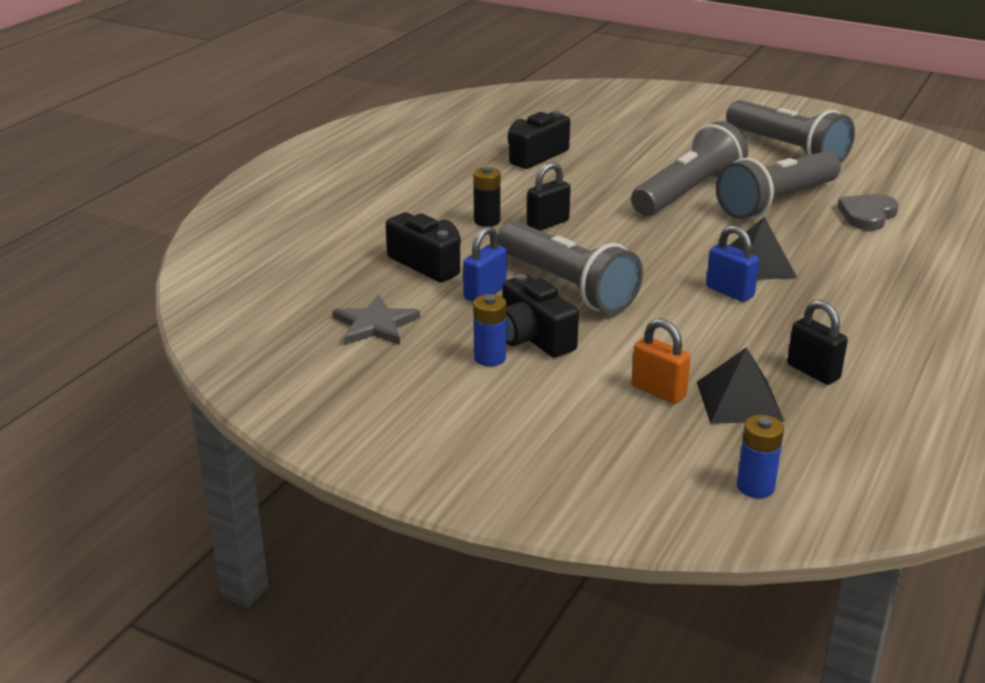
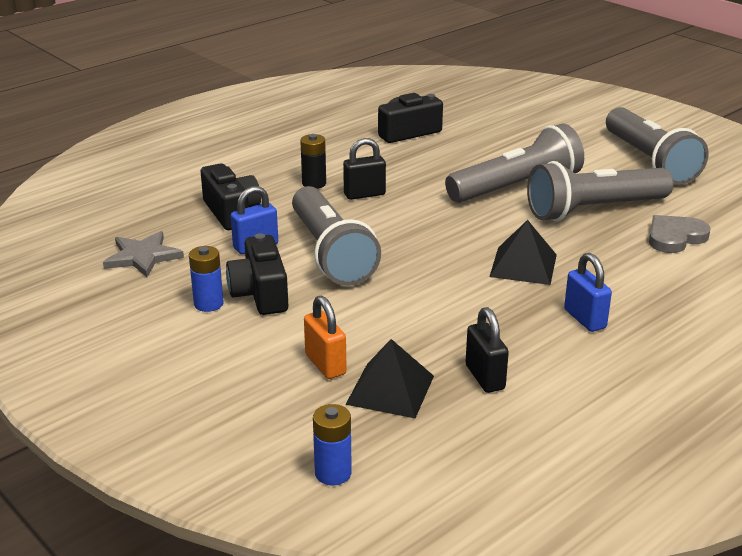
camera: 20 degrees right, 0 degrees up
blue padlock [706,225,759,302] -> blue padlock moved to [564,253,612,332]

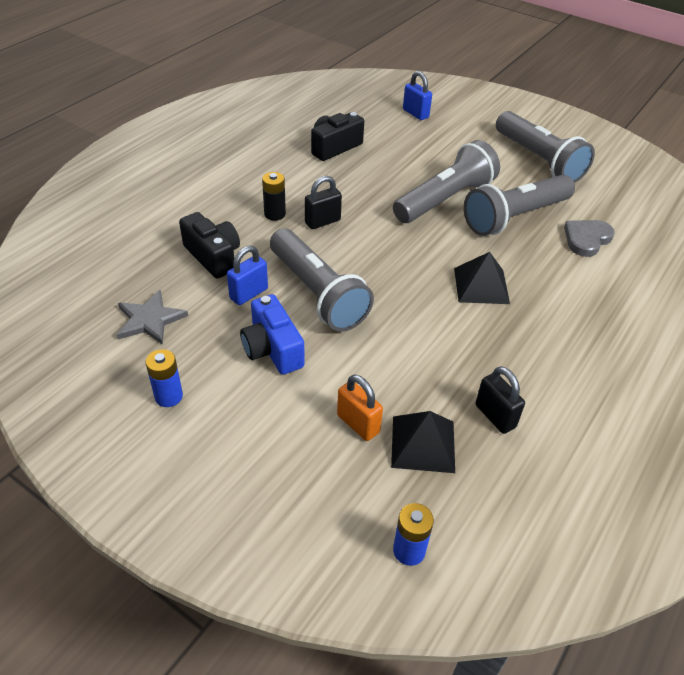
camera: 15 degrees left, 15 degrees up
blue battery [189,246,224,312] -> blue battery moved to [145,349,183,407]
black camera [226,233,288,315] -> blue camera [240,294,305,375]
blue padlock [564,253,612,332] -> blue padlock moved to [403,71,432,120]

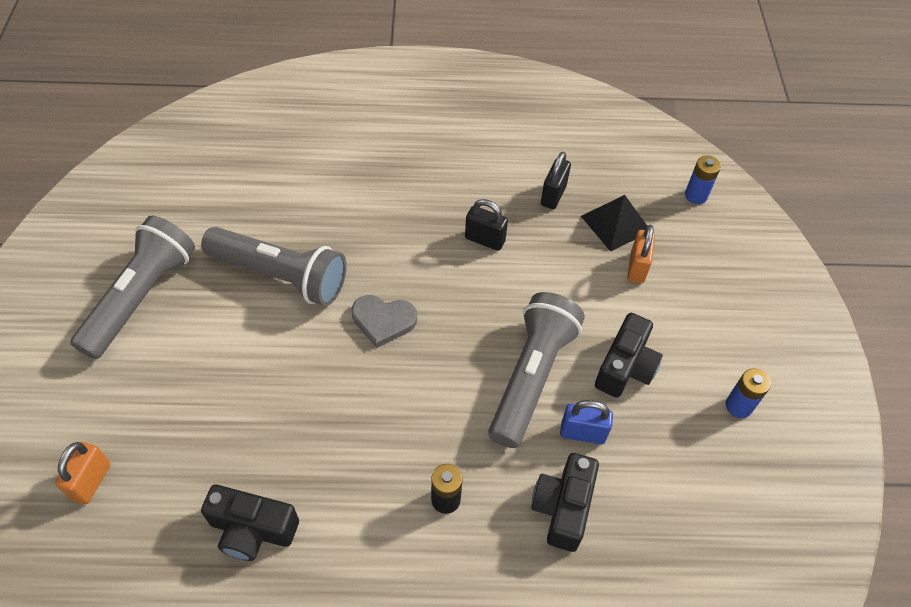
camera: 125 degrees left, 10 degrees up
grey star [117,290,188,345] -> none
blue camera [240,294,305,375] -> black camera [595,313,663,398]
black padlock [305,176,342,229] -> black padlock moved to [465,199,508,251]
grey flashlight [393,140,500,223] -> none
blue padlock [403,71,432,120] -> orange padlock [55,442,111,504]
black pyramid [454,252,510,304] -> none
grey heart [564,220,615,257] -> grey heart moved to [352,295,417,348]

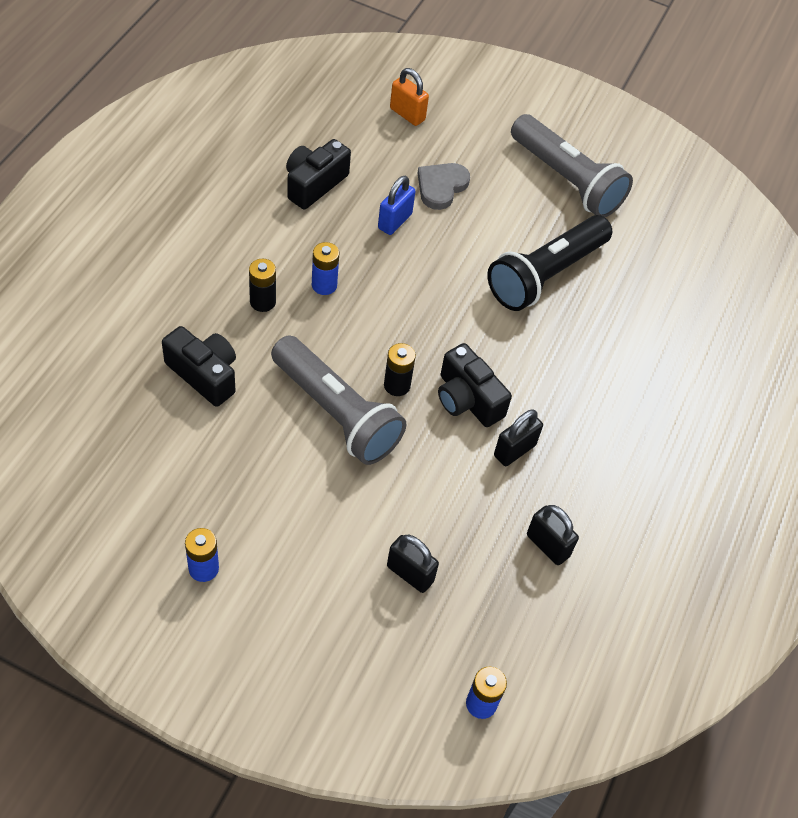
camera: 110 degrees right, 0 degrees up
grey flashlight [201,227,347,306] -> black flashlight [487,215,612,311]
grey heart [352,295,417,348] -> grey heart moved to [417,163,470,210]
blue padlock [560,400,613,444] -> blue padlock moved to [378,176,416,235]
black pyramid [581,195,647,252] -> none
black camera [595,313,663,398] -> black camera moved to [438,343,512,427]
orange padlock [627,225,655,284] -> black padlock [387,535,439,593]
none -> blue battery [312,242,339,295]
none -> black battery [384,343,416,396]

